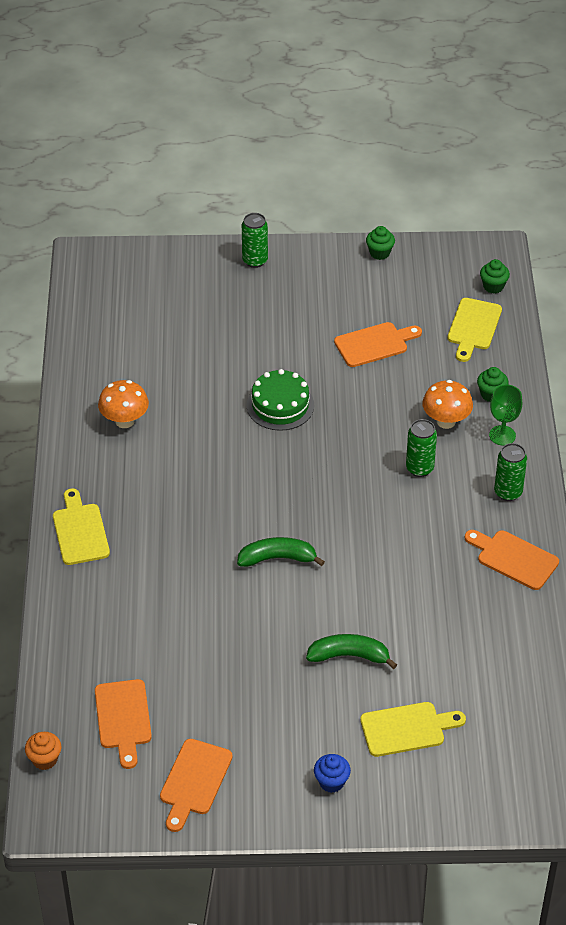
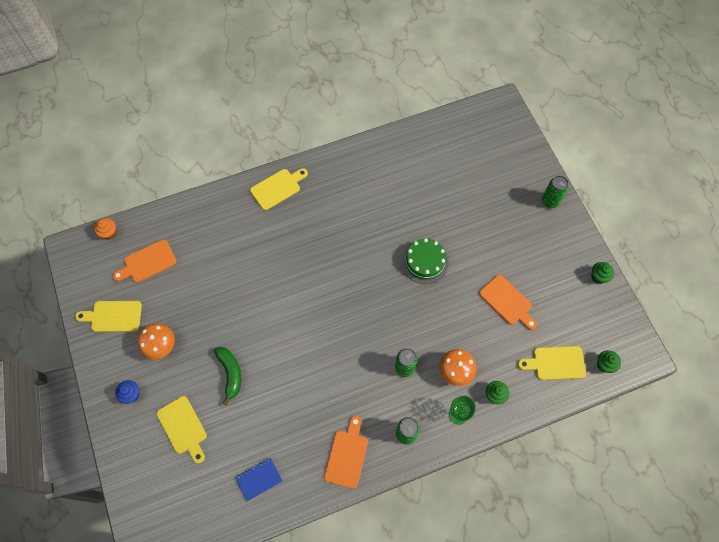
camera: 70 degrees right, 20 degrees up
orange mushroom [98,380,149,428] -> orange mushroom moved to [137,324,175,360]
orange cutting board [160,739,233,832] -> yellow cutting board [75,301,142,332]
green banana [237,537,325,567] -> none
none -> blue notebook [235,458,282,501]

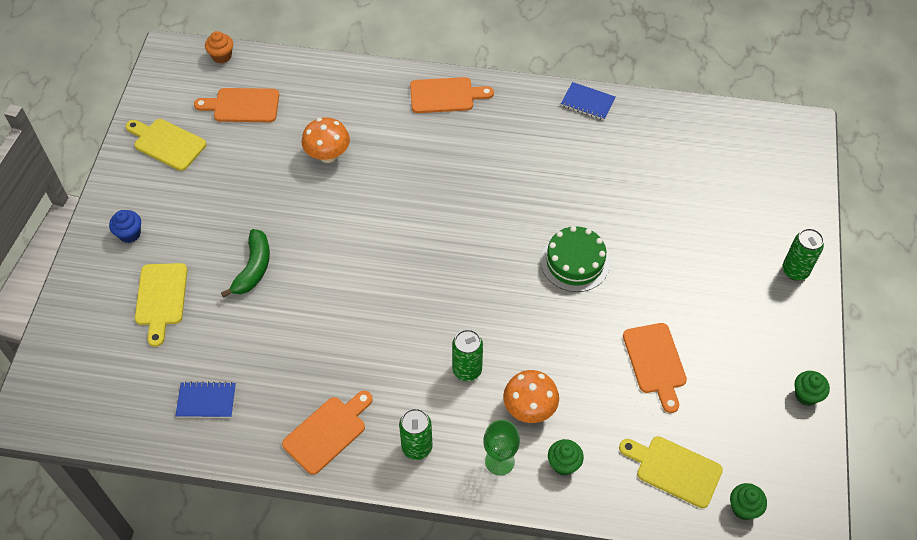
camera: 30 degrees right, 10 degrees down
orange mushroom [137,324,175,360] -> orange mushroom moved to [302,117,350,163]
yellow cutting board [250,168,308,210] -> orange cutting board [410,77,494,113]
none -> blue notebook [561,82,615,120]

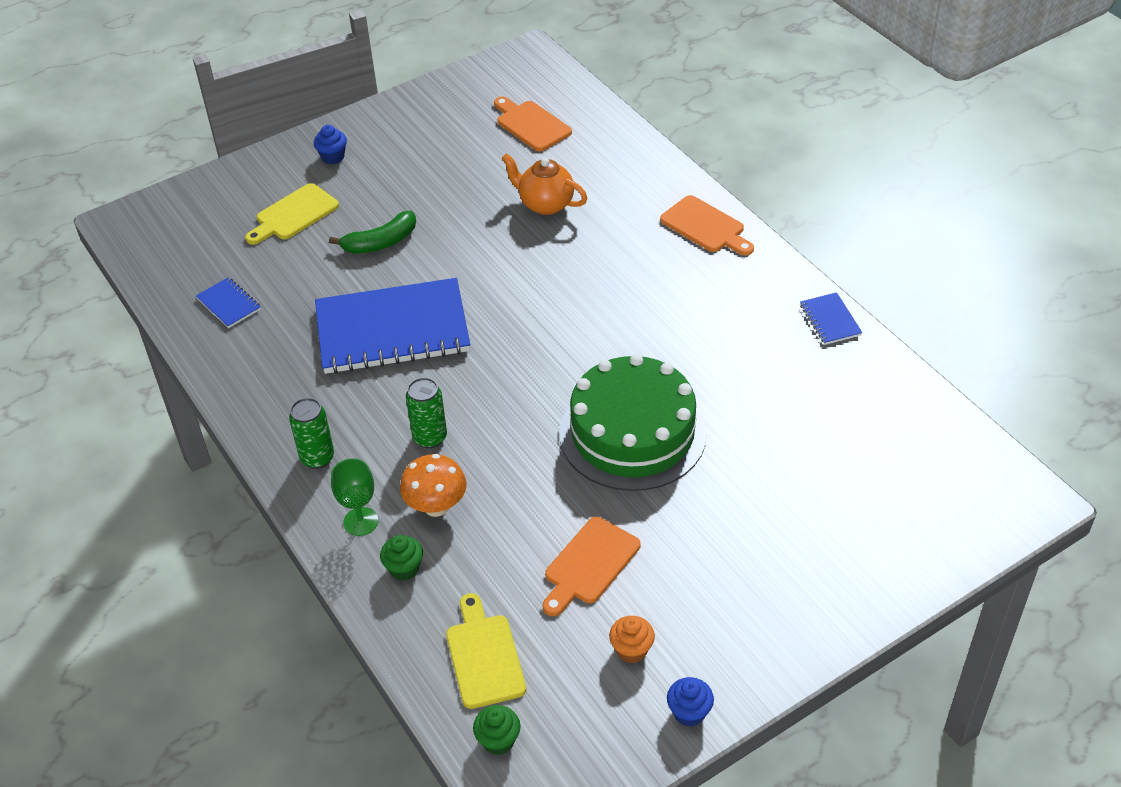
camera: 50 degrees right, 10 degrees down
yellow cutting board [126,119,206,171] -> none
orange cupcake [205,31,233,64] -> orange cupcake moved to [609,616,655,663]
orange cutting board [282,391,373,475] -> none
orange mushroom [302,117,350,163] -> orange teapot [502,153,587,215]
green cake [541,226,610,292] -> green cake [559,354,707,491], size x1.70
green can [782,228,824,281] -> none
green cupcake [795,371,830,406] -> blue cupcake [667,677,714,727]
none -> blue notebook [315,278,470,374]

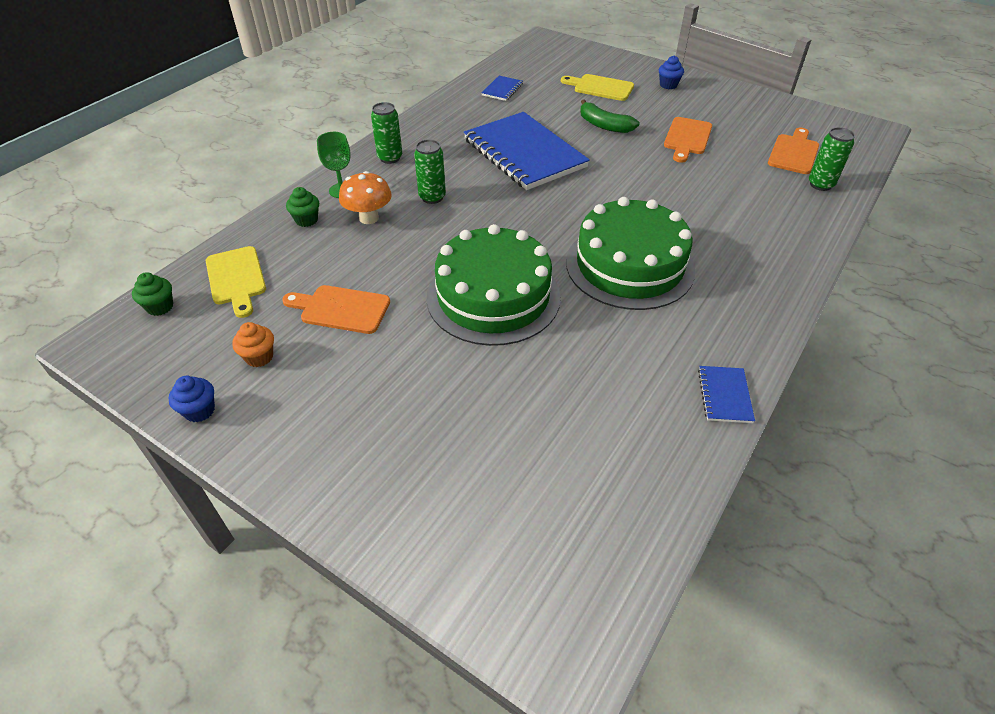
camera: 65 degrees right, 0 degrees up
yellow cutting board [446,593,526,709] -> yellow cutting board turned 105 degrees clockwise [206,246,266,318]
orange teapot [502,153,587,215] -> none
orange cutting board [660,195,754,256] -> orange cutting board moved to [664,117,712,163]
blue notebook [800,292,863,345] -> blue notebook turned 45 degrees counterclockwise [698,366,755,423]
none -> green cake [566,197,695,310]
none -> green can [809,127,855,191]

